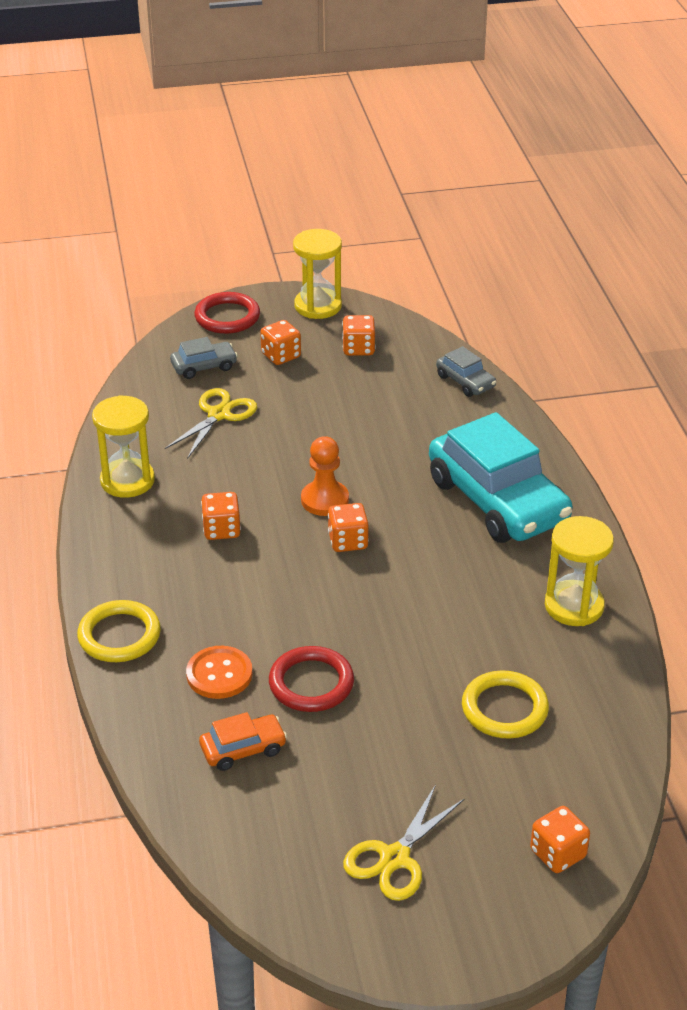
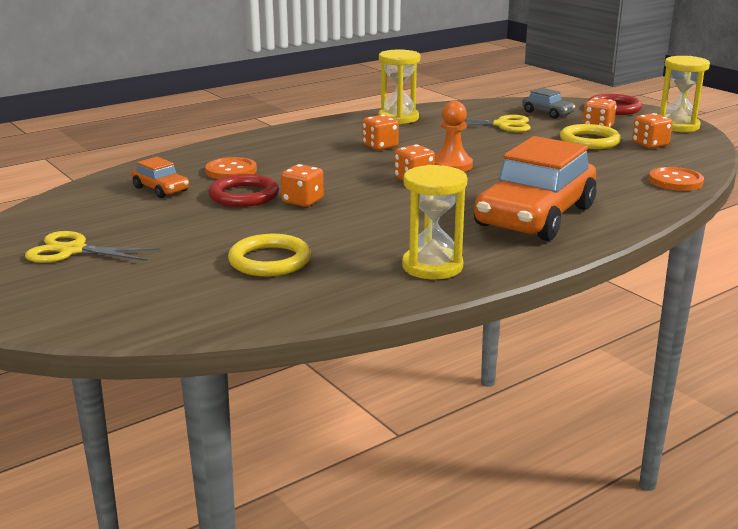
camera: 65 degrees right, 15 degrees down
yellow ring [77,600,161,662] -> yellow ring moved to [560,124,621,149]
turquoise car [429,412,572,543] -> orange car [474,136,596,241]
grey car [436,346,496,397] -> orange button [649,167,704,191]
orange dice [530,806,590,873] -> orange dice moved to [281,164,324,207]

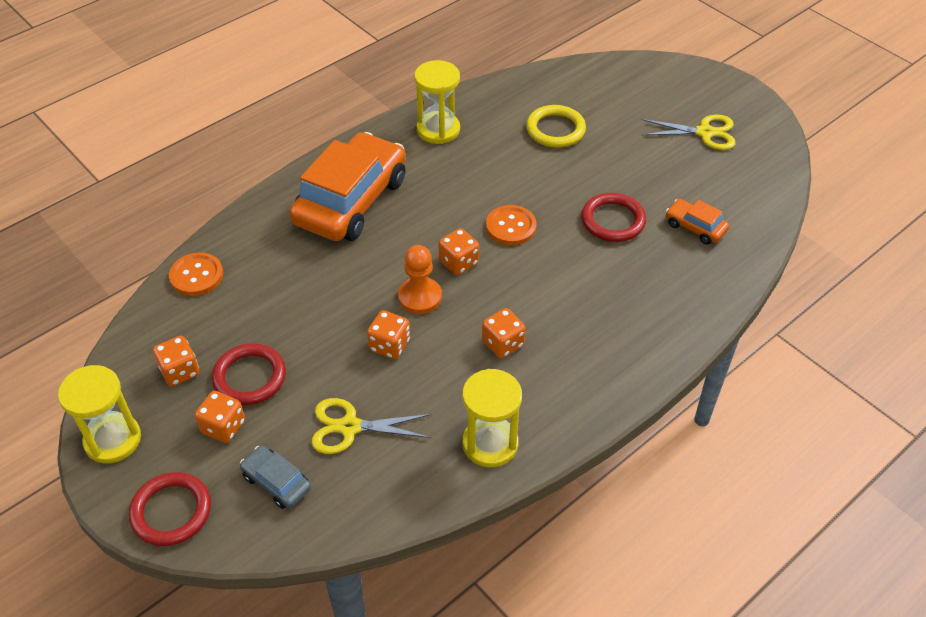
camera: 175 degrees right, 25 degrees up
orange button [205,157,257,179] -> orange button moved to [486,205,536,245]
orange dice [281,164,324,207] -> orange dice moved to [367,310,410,359]
yellow ring [560,124,621,149] -> red ring [212,343,286,405]

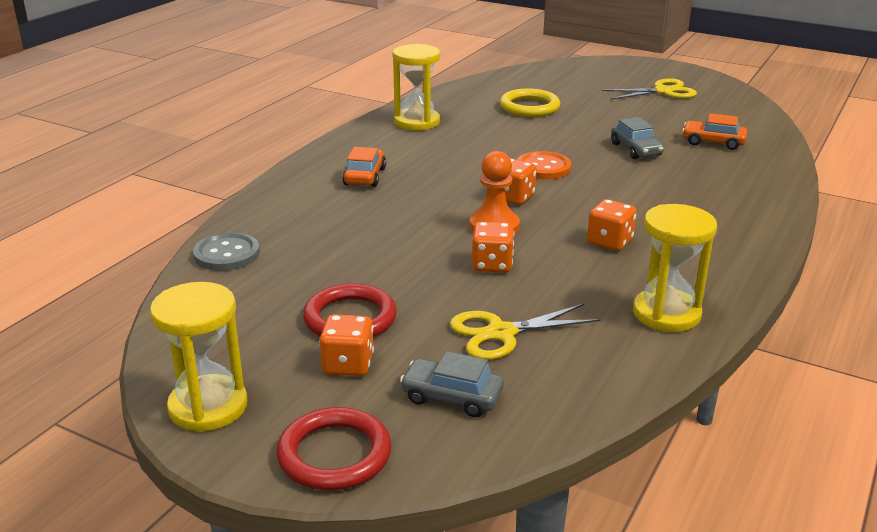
camera: 20 degrees left, 20 degrees down
orange dice [153,336,199,387] -> none
orange button [169,252,223,296] -> grey button [193,232,260,271]
orange car [289,132,406,241] -> orange car [343,147,386,187], size x0.44
red ring [581,193,646,242] -> grey car [611,117,664,159]

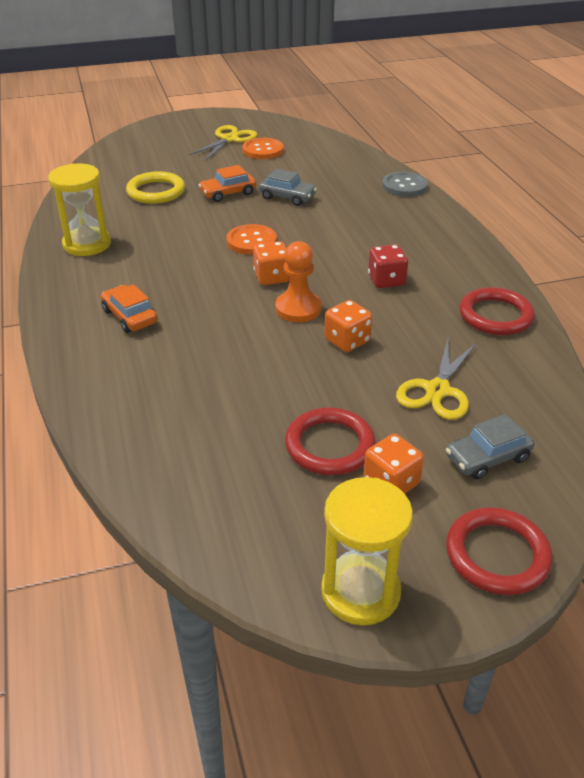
camera: 45 degrees left, 10 degrees up
grey button [193,232,260,271] -> grey button moved to [382,172,428,197]
orange dice [587,199,637,251] -> red dice [368,245,408,288]
yellow hourglass [633,204,717,332] -> red ring [459,287,535,335]
orange car [682,113,747,150] -> orange car moved to [199,165,256,202]
none -> orange button [242,138,284,159]

